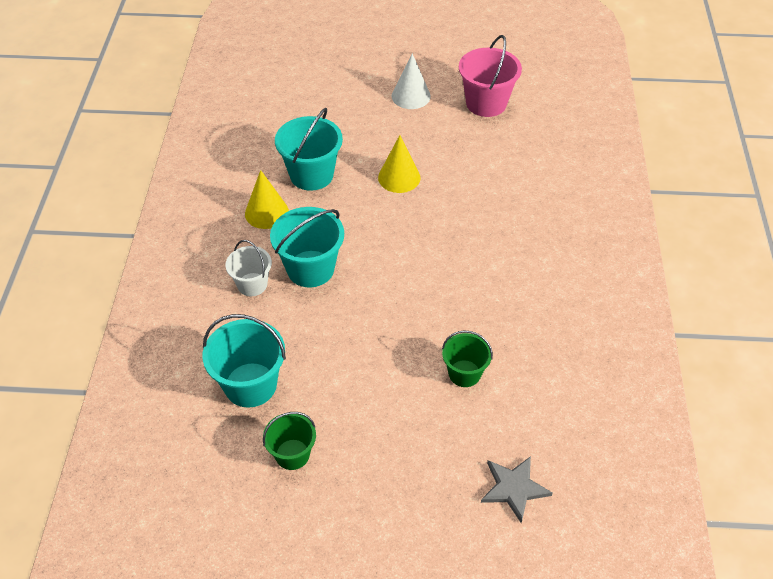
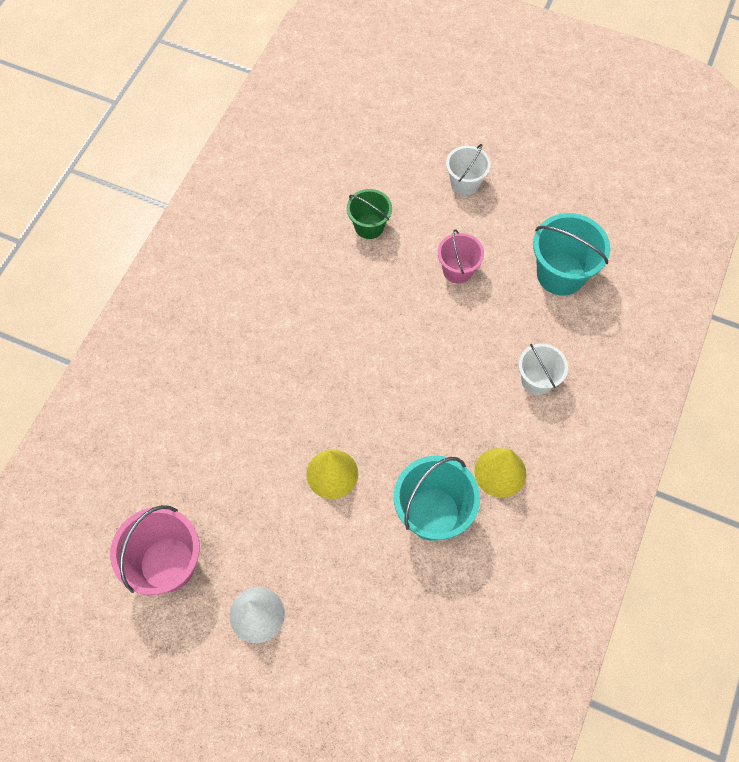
camera: 160 degrees left, 15 degrees up
green bucket [263,412,316,470] -> none
turquoise bucket [270,207,344,287] -> none
grey star [481,456,553,523] -> none
none -> pink bucket [438,229,484,284]
none -> white bucket [446,144,491,195]

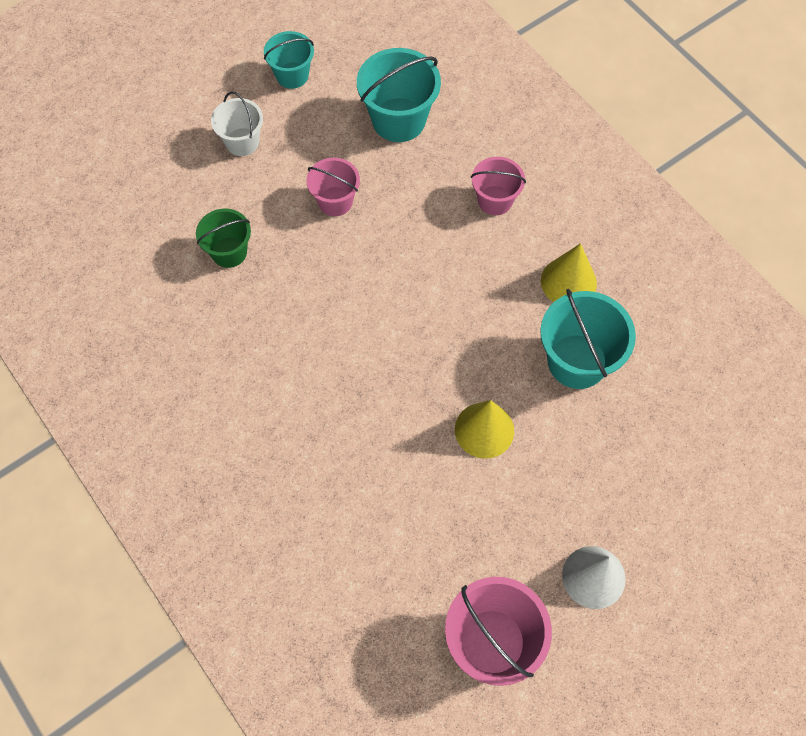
camera: 60 degrees left, 0 degrees up
white bucket [519,344,568,395] -> pink bucket [471,157,526,215]
none -> turquoise bucket [264,31,314,89]

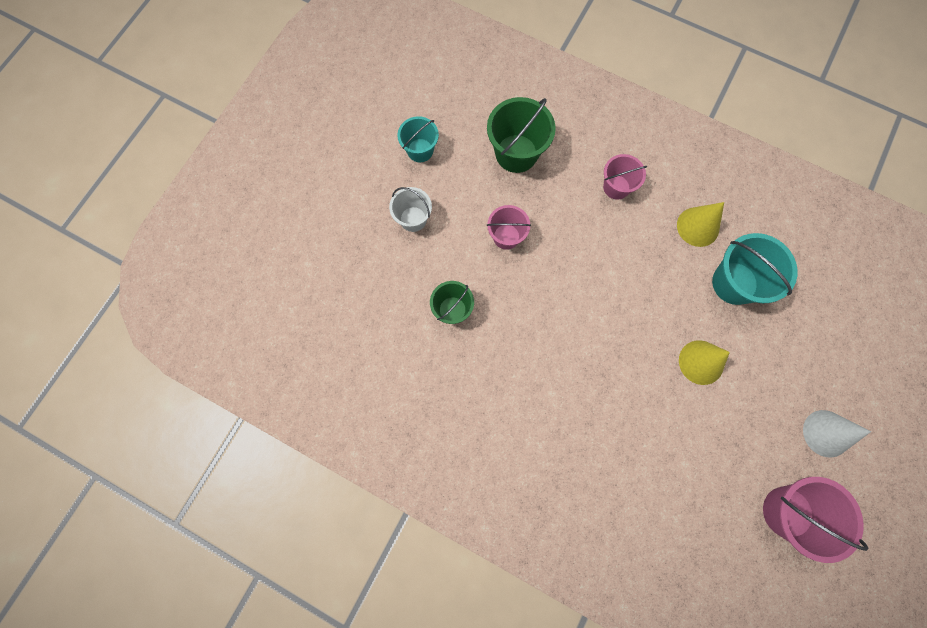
camera: 25 degrees left, 10 degrees up
turquoise bucket [357,48,441,142] -> green bucket [487,97,556,173]

